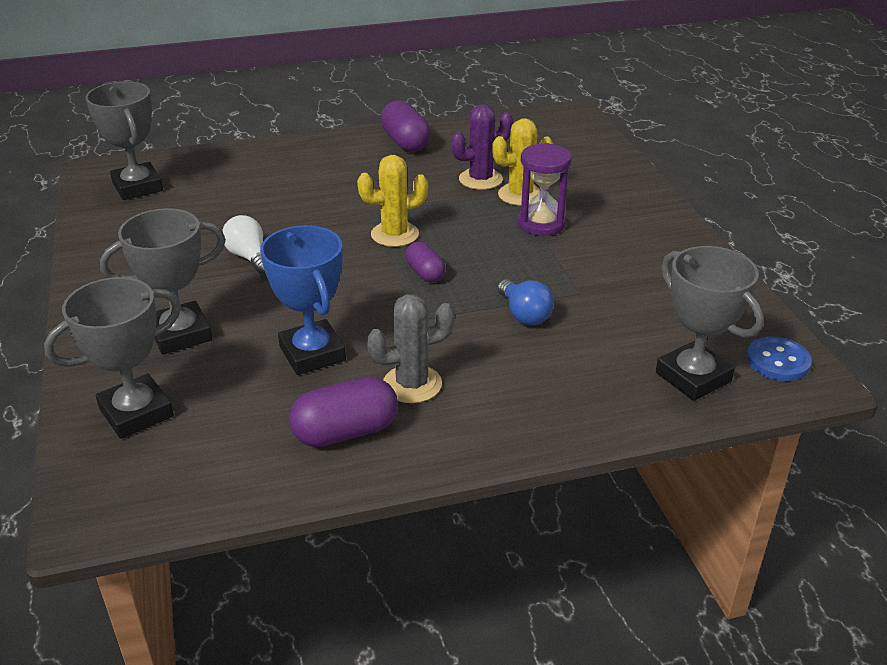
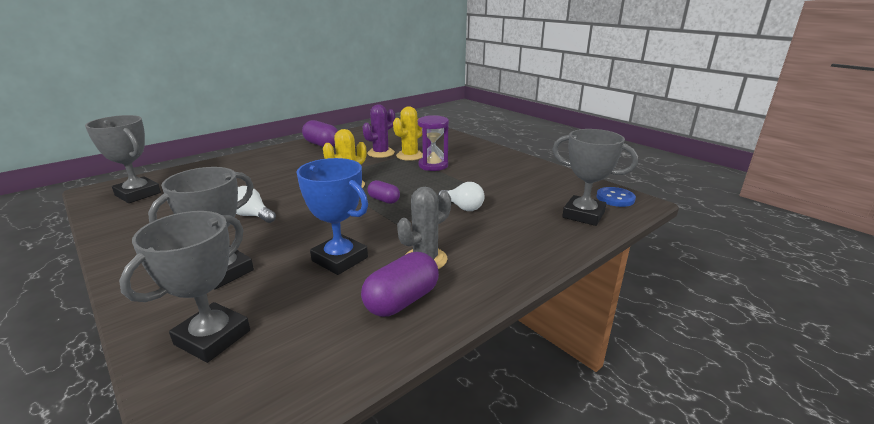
camera: 25 degrees left, 10 degrees down
blue light bulb [498,279,554,325] -> white light bulb [438,182,485,211]

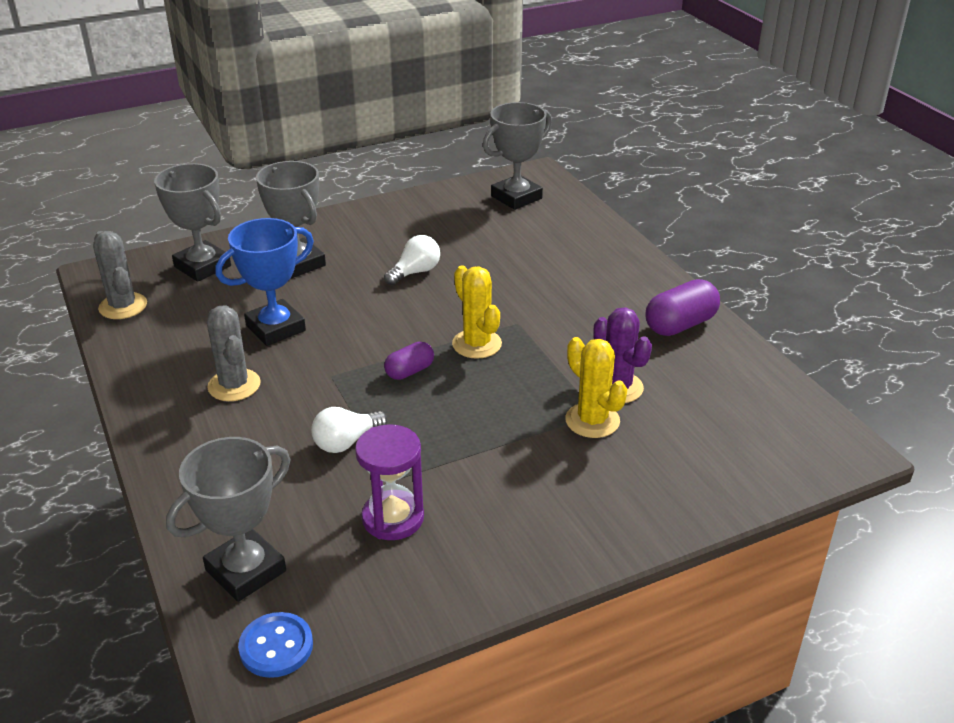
camera: 105 degrees right, 10 degrees up
purple capsule [361,252,439,317] -> none
purple hourglass [418,115,449,171] -> purple hourglass moved to [355,424,424,540]
none -> grey cactus [93,231,147,319]

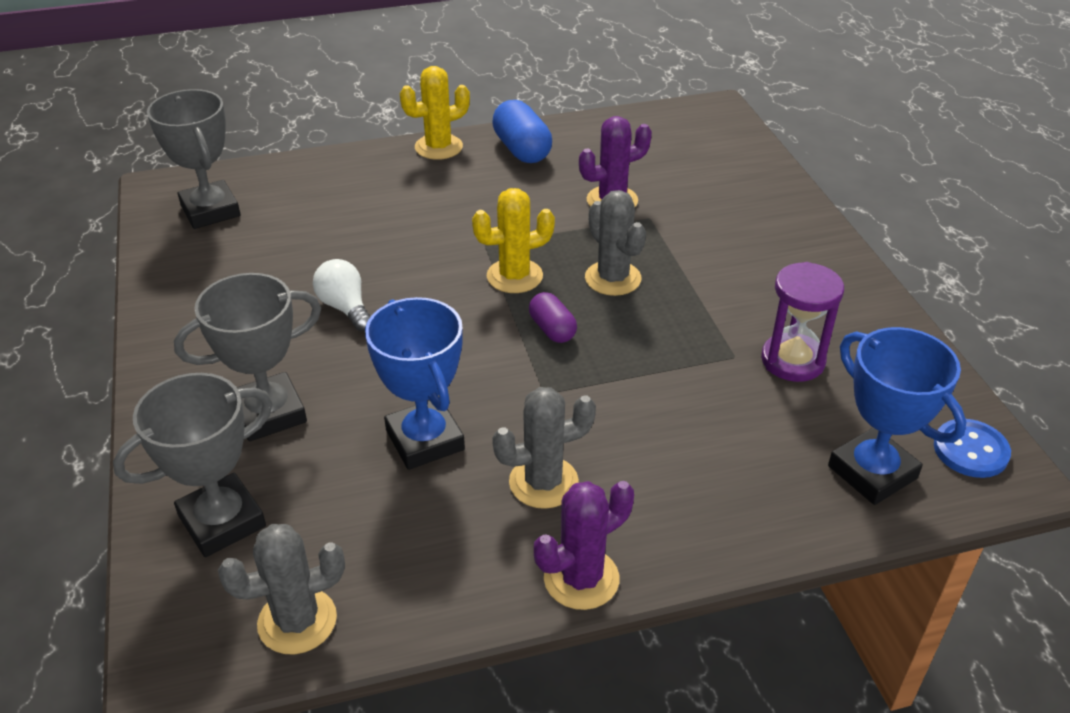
camera: 80 degrees left, 5 degrees up
grey trophy [166,437,290,602] -> blue trophy [828,327,966,505]
white light bulb [311,407,387,453] -> none
yellow cactus [565,337,627,438] -> yellow cactus moved to [400,66,470,160]
purple capsule [645,279,720,336] -> blue capsule [492,100,552,163]
none -> purple cactus [534,481,634,610]
none -> grey cactus [585,190,646,296]

